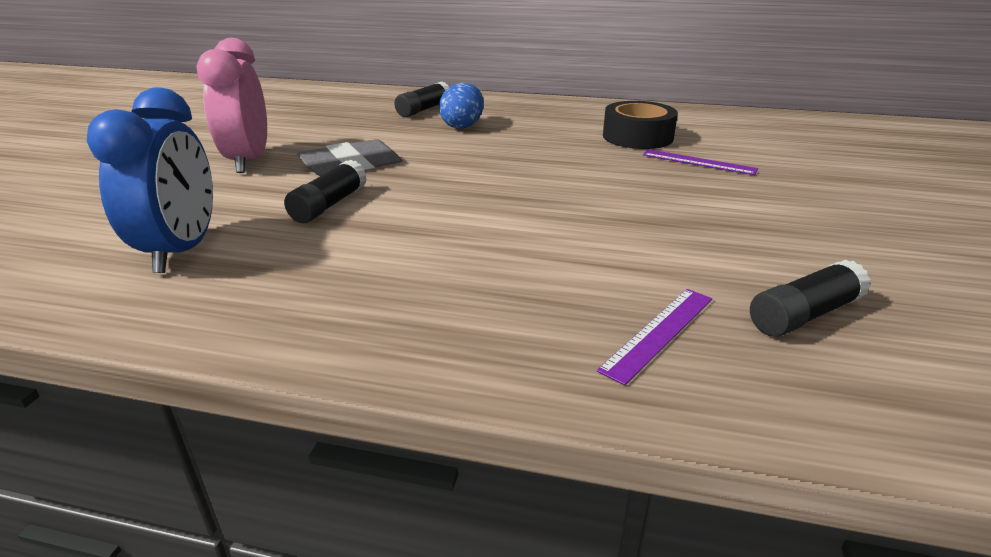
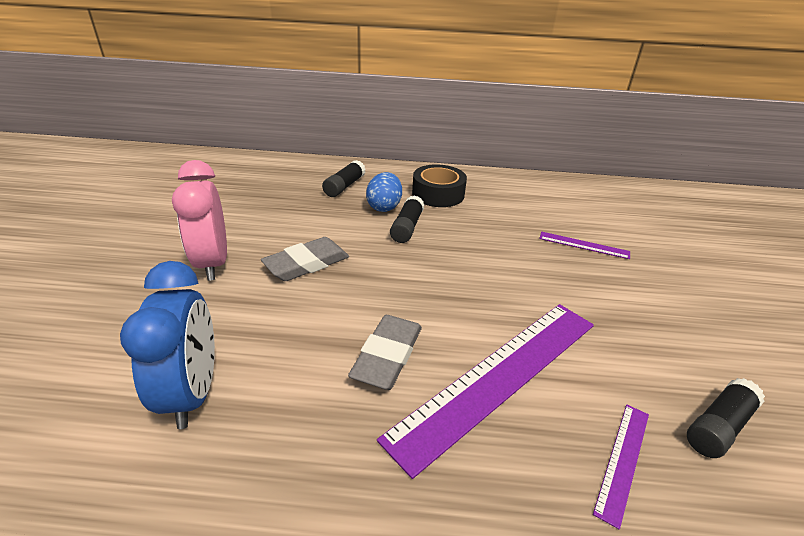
camera: 10 degrees left, 5 degrees up
black glue stick [284,160,367,223] -> black glue stick moved to [390,195,424,243]
black tape [603,101,678,149] -> black tape moved to [412,164,467,207]
none -> grey eraser [348,315,422,390]
none -> purple ruler [377,304,594,479]

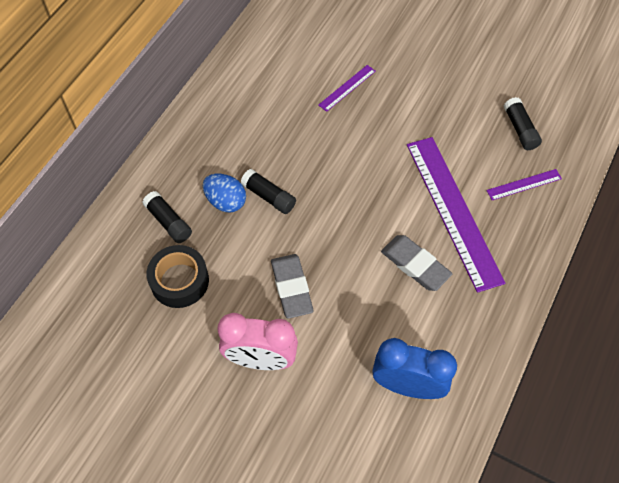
camera: 65 degrees left, 25 degrees up
black tape [412,164,467,207] -> black tape moved to [147,245,209,308]
purple ruler [593,405,649,530] -> purple ruler turned 75 degrees counterclockwise [486,169,562,200]

